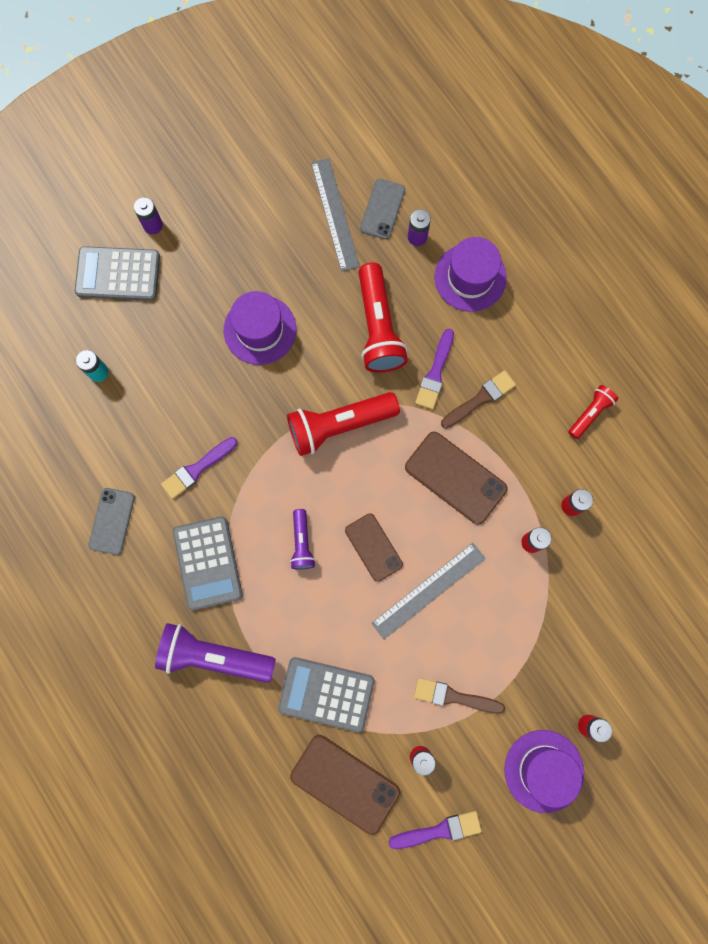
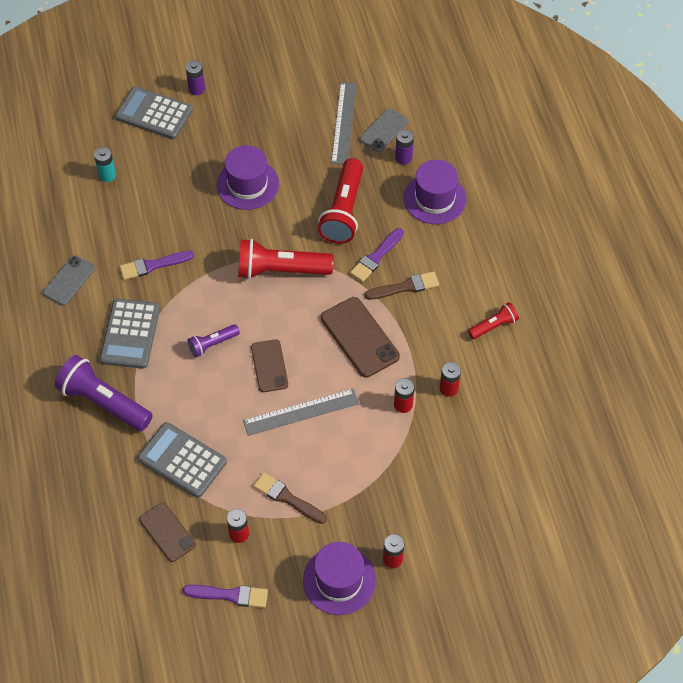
camera: 20 degrees right, 20 degrees down
purple flashlight [290,509,315,570] -> purple flashlight turned 45 degrees clockwise [188,324,240,357]
brown phone [290,735,400,835] -> brown phone [139,502,196,562], size x0.65

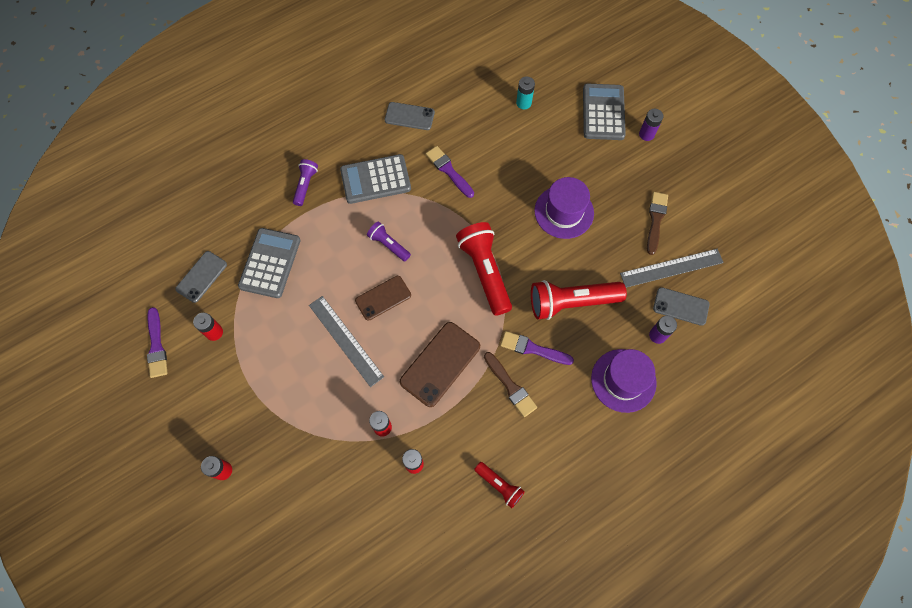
camera: 70 degrees right, 10 degrees up
purple flashlight [54,355,153,431] -> purple flashlight [293,159,318,206], size x0.53
brown phone [139,502,196,562] -> grey phone [175,251,227,303]
brown brush [254,472,327,524] -> brown brush moved to [647,192,668,255]
purple hat [303,542,376,615] -> none

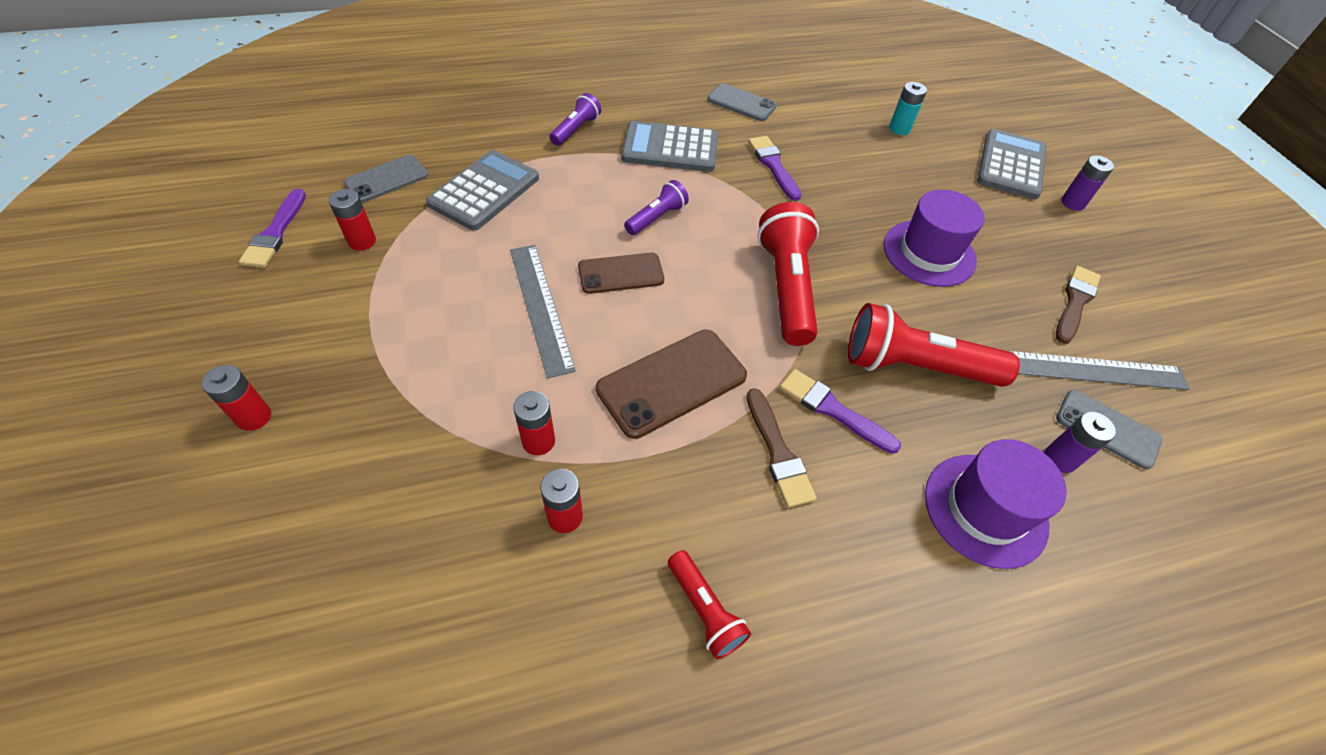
camera: 15 degrees right, 15 degrees down
purple flashlight [367,222,411,261] -> purple flashlight turned 75 degrees clockwise [624,180,689,235]

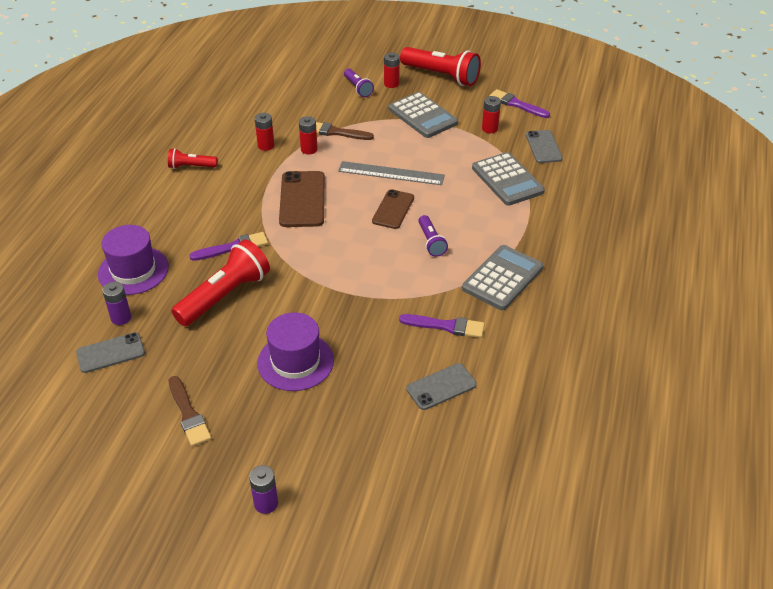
camera: 125 degrees right, 10 degrees down
purple flashlight [549,93,601,146] -> purple flashlight moved to [344,68,374,97]
grey phone [708,83,777,121] -> grey phone moved to [406,363,477,410]
brown brush [747,388,817,508] -> brown brush moved to [316,122,374,140]
red flashlight [757,202,819,346] -> red flashlight moved to [400,47,481,86]
turquoise battery [889,82,927,135] -> none
grey calculator [977,129,1046,200] -> grey calculator moved to [389,92,458,138]
grey ruler [1008,351,1190,390] -> none

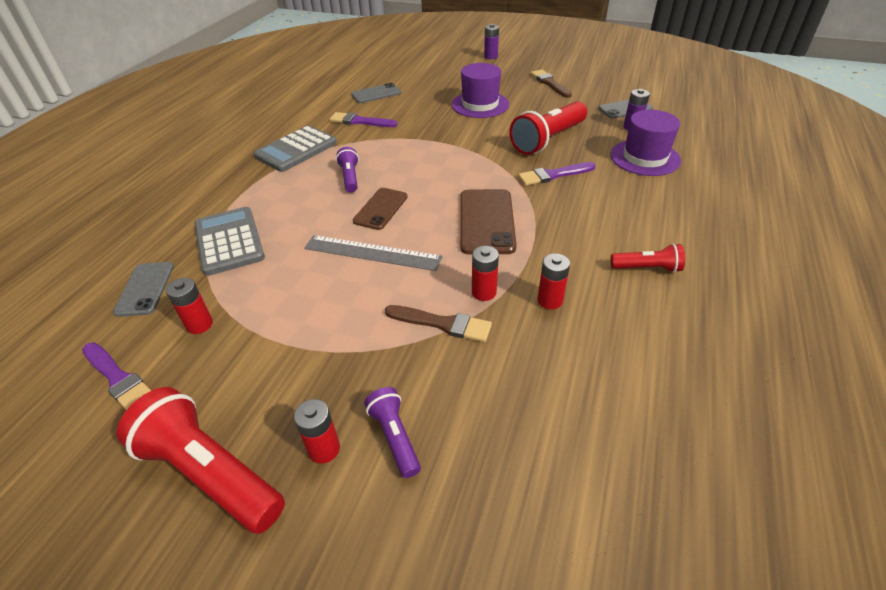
camera: 175 degrees left, 0 degrees up
grey calculator [389,92,458,138] -> none

